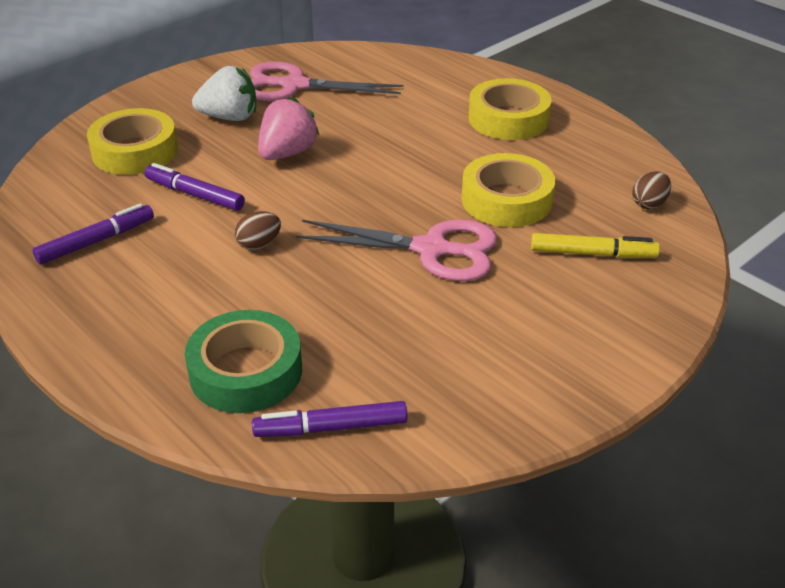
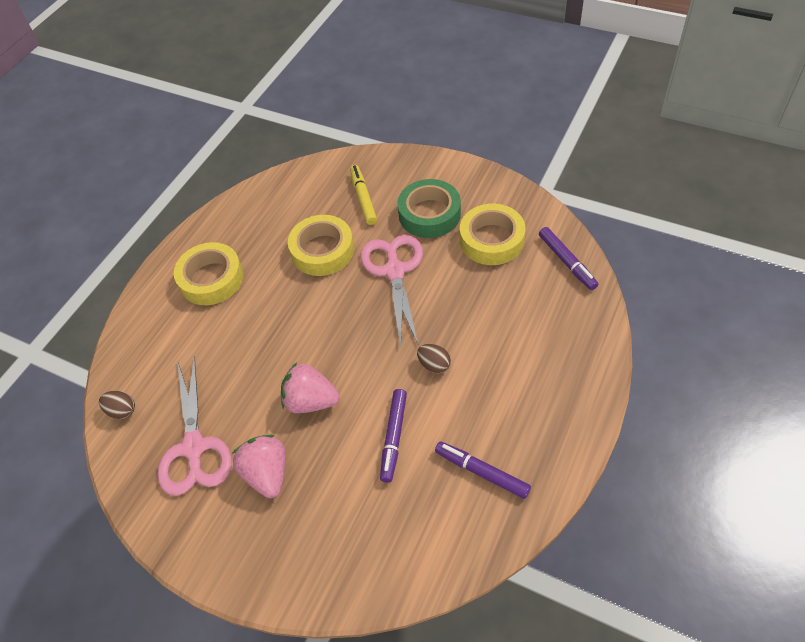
camera: 105 degrees left, 15 degrees up
yellow tape [87,108,178,175] -> yellow tape moved to [460,204,526,265]
green tape [185,310,302,413] -> green tape moved to [397,179,461,238]
white strawberry [192,66,256,121] -> pink strawberry [232,435,286,498]
brown egg [632,172,671,209] -> brown egg moved to [99,391,135,419]

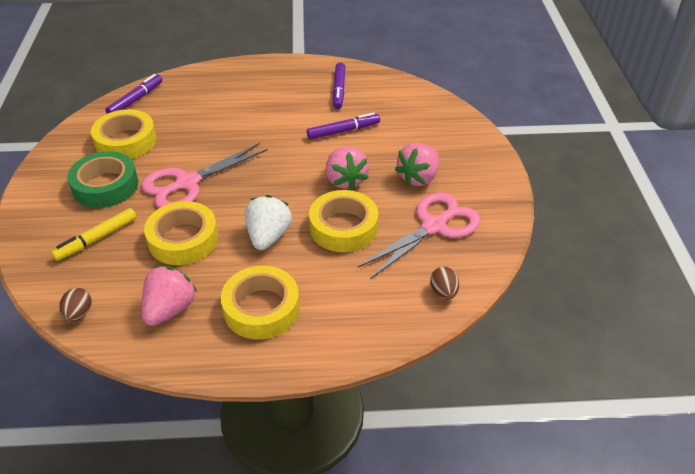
camera: 125 degrees left, 10 degrees down
brown egg [417,344,451,373] -> brown egg moved to [59,288,92,322]
none -> pink strawberry [142,266,197,326]
none -> white strawberry [245,195,292,250]
none -> yellow tape [309,190,378,252]

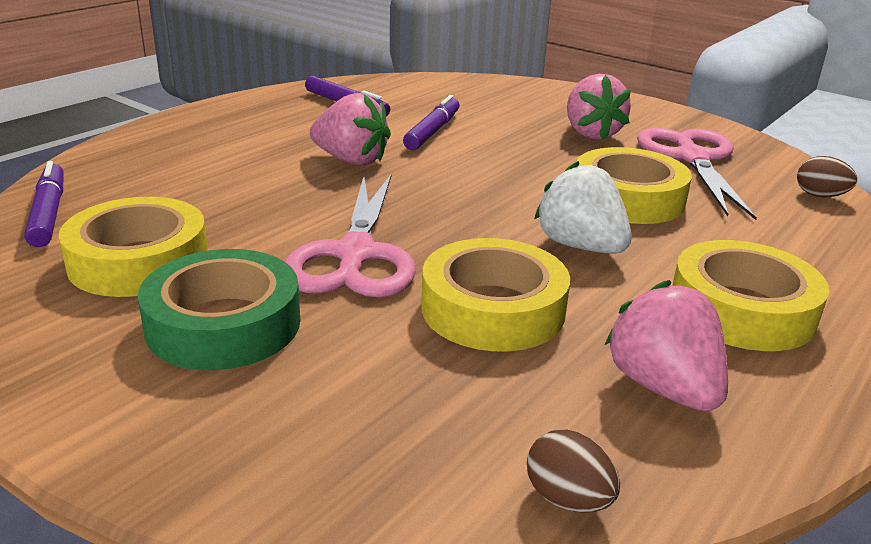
camera: 50 degrees left, 15 degrees down
yellow marker [51,208,137,261] -> none
pink strawberry [326,146,369,191] -> pink strawberry moved to [310,93,391,166]

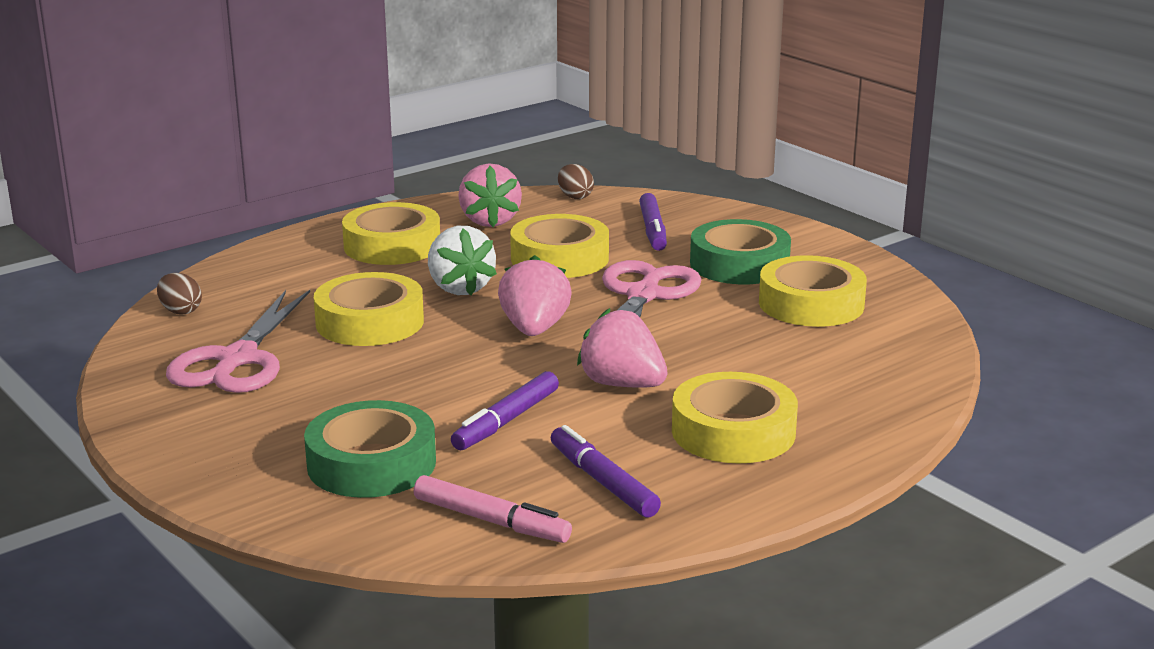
camera: 165 degrees left, 5 degrees down
purple marker [24,161,64,247] -> purple marker moved to [639,193,667,251]
pink strawberry [567,74,631,140] -> pink strawberry moved to [498,255,572,336]
none -> green tape [304,400,436,498]
none -> pink marker [414,475,572,543]
none -> yellow tape [672,372,798,463]

